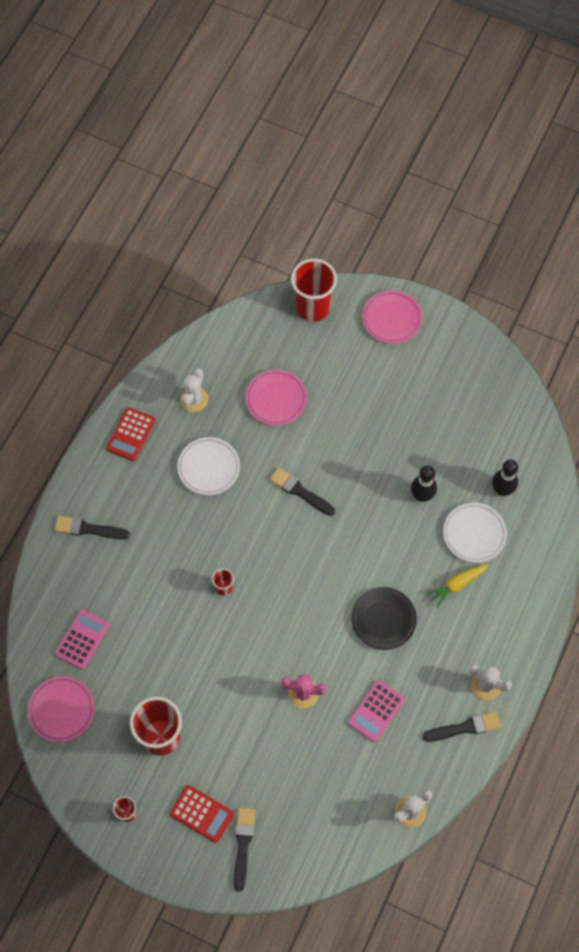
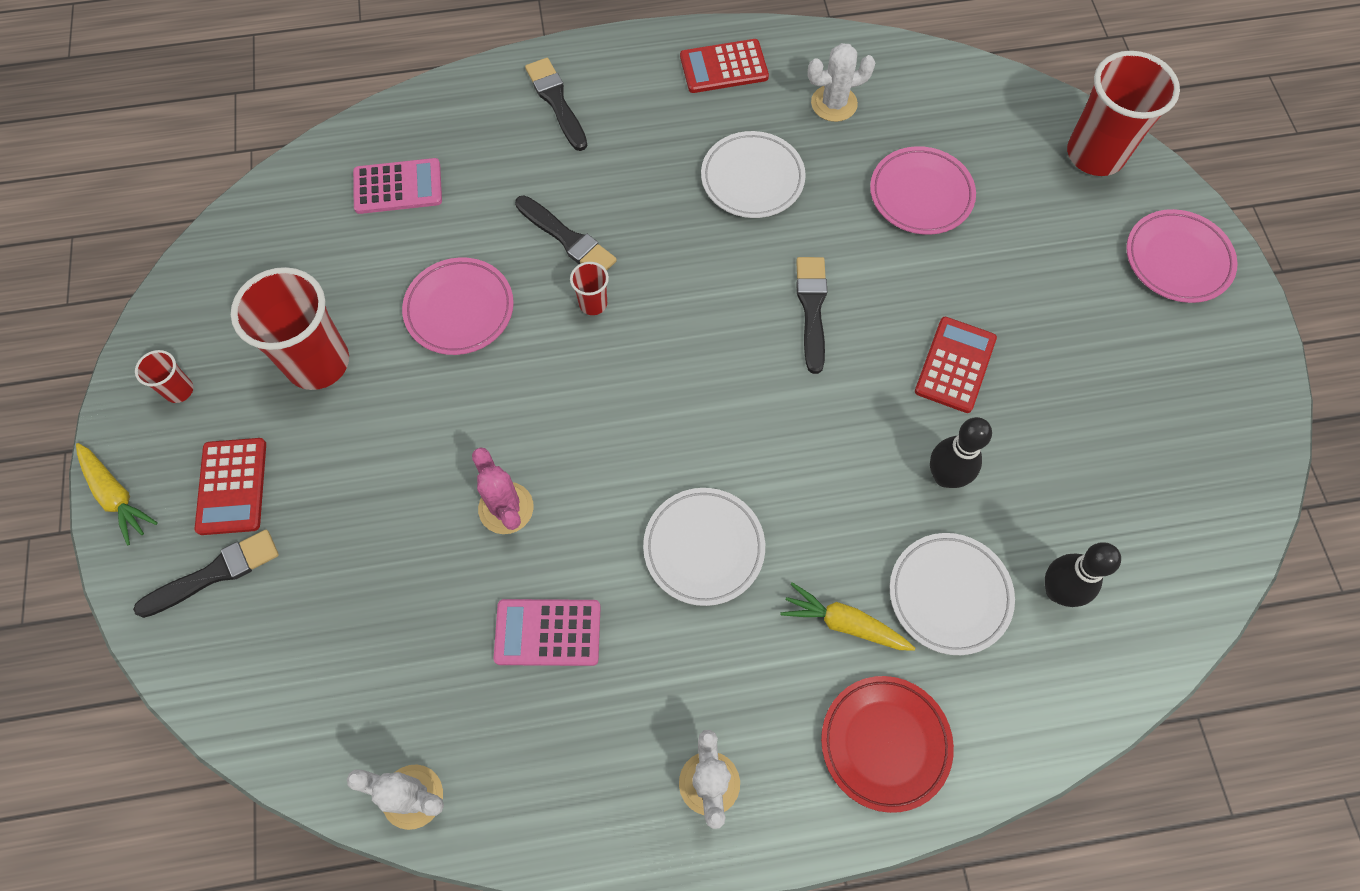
camera: 55 degrees right, 0 degrees up
pink plate [28,676,95,742] -> pink plate moved to [402,257,514,355]
black plate [351,587,417,650] -> white plate [643,488,765,606]
black brush [423,711,501,742] -> black brush moved to [515,195,617,270]
none -> yellow carrot [76,443,158,546]
none -> red plate [821,676,954,813]
none -> red calculator [915,317,997,413]

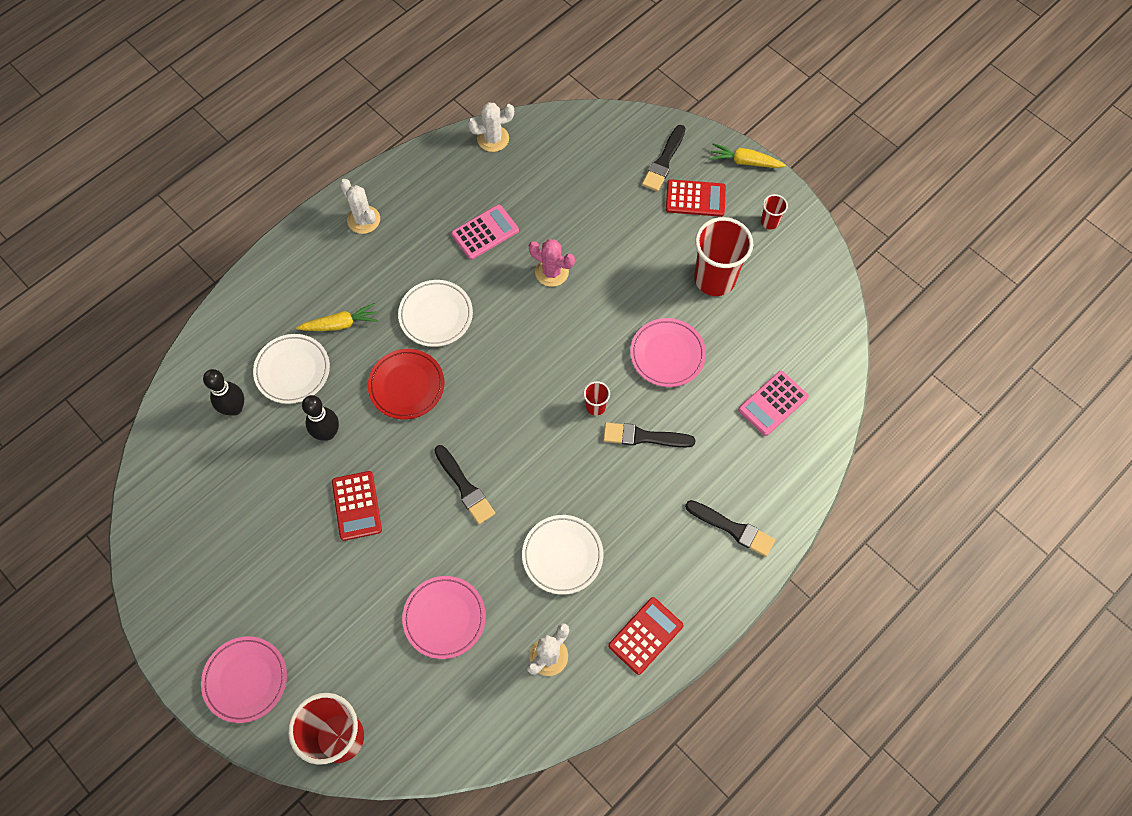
camera: 145 degrees right, 0 degrees up
red calculator [195,438,266,535] -> red calculator turned 135 degrees clockwise [666,179,726,217]
red plate [821,676,954,813] -> red plate moved to [368,349,444,419]

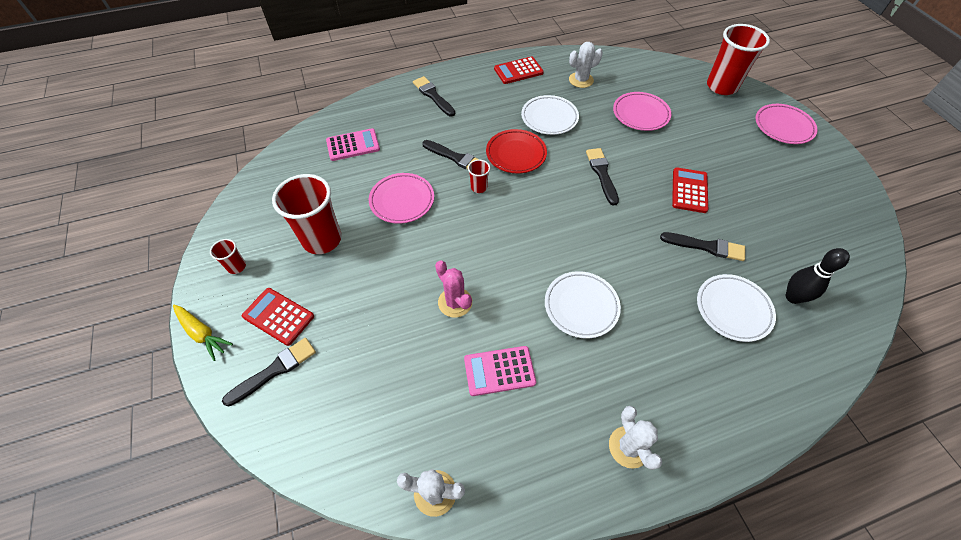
camera: 155 degrees left, 10 degrees down
yellow carrot [296,303,378,331] -> none
black bowling pin [302,395,339,441] -> black brush [660,232,745,261]
red plate [368,349,444,419] -> red plate moved to [486,129,547,173]

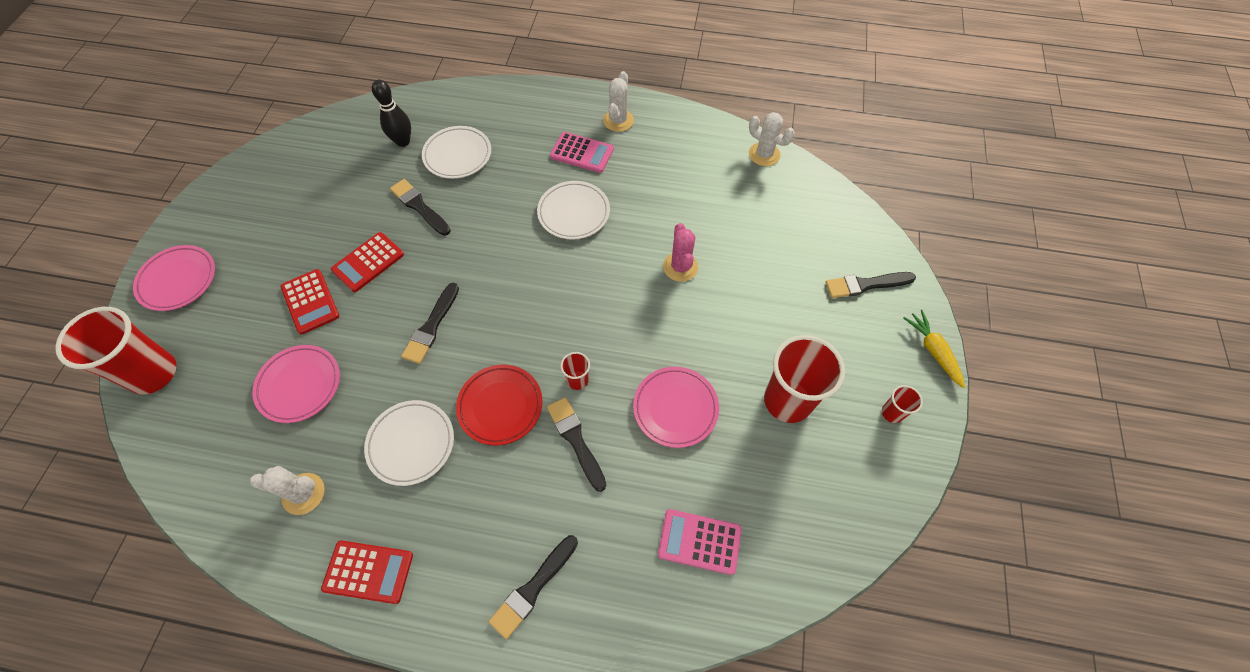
camera: 150 degrees left, 5 degrees up
red calculator [242,288,314,346] -> red calculator moved to [280,269,339,335]
black brush [413,76,455,117] -> black brush turned 45 degrees clockwise [489,535,578,639]
pink calculator [464,346,536,396] -> pink calculator moved to [550,132,614,173]

